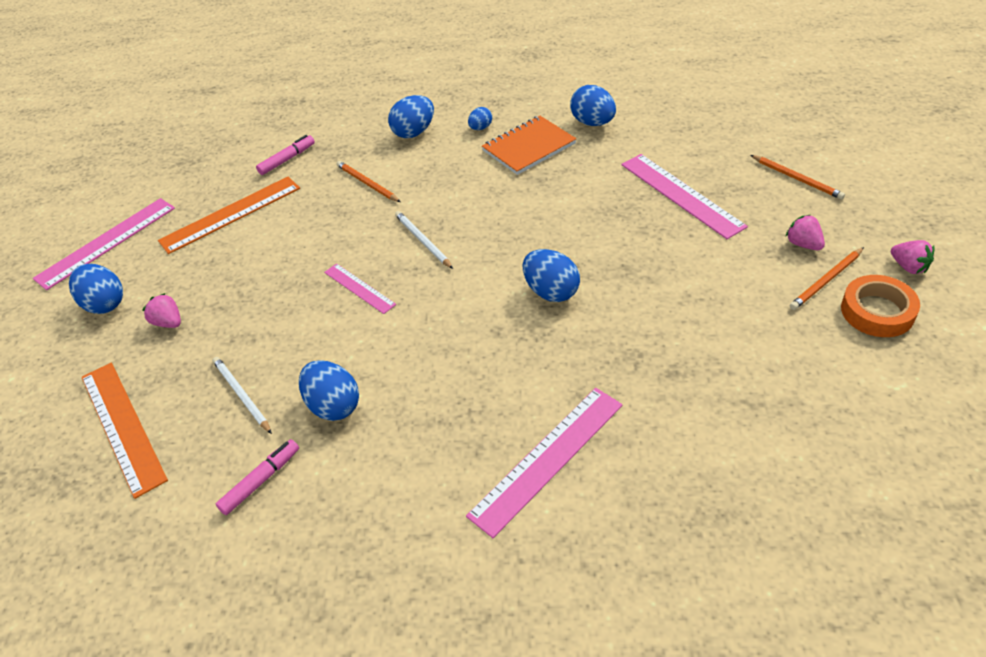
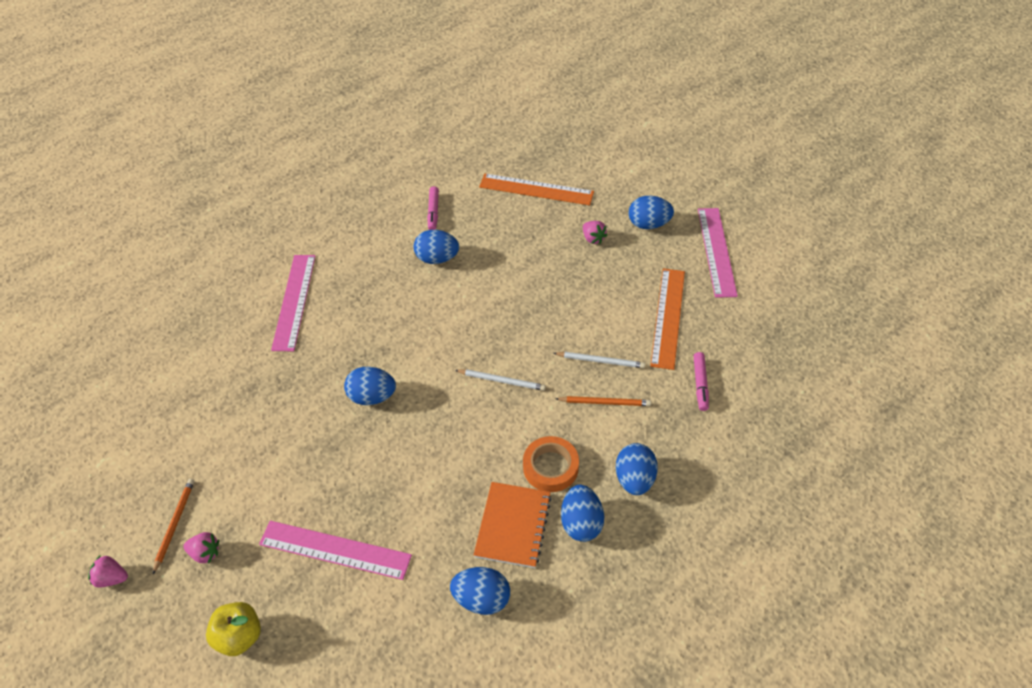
camera: 135 degrees right, 5 degrees up
pink strawberry [142,293,181,328] -> pink strawberry turned 60 degrees clockwise [583,221,607,244]
white pencil [213,357,272,434] -> white pencil moved to [554,352,645,368]
pink ruler [324,264,396,314] -> none
blue egg [468,107,492,130] -> blue egg [561,485,604,542], size x1.77
orange pencil [751,155,845,200] -> yellow apple [206,602,261,656]
orange tape [841,275,920,337] -> orange tape moved to [523,436,579,492]

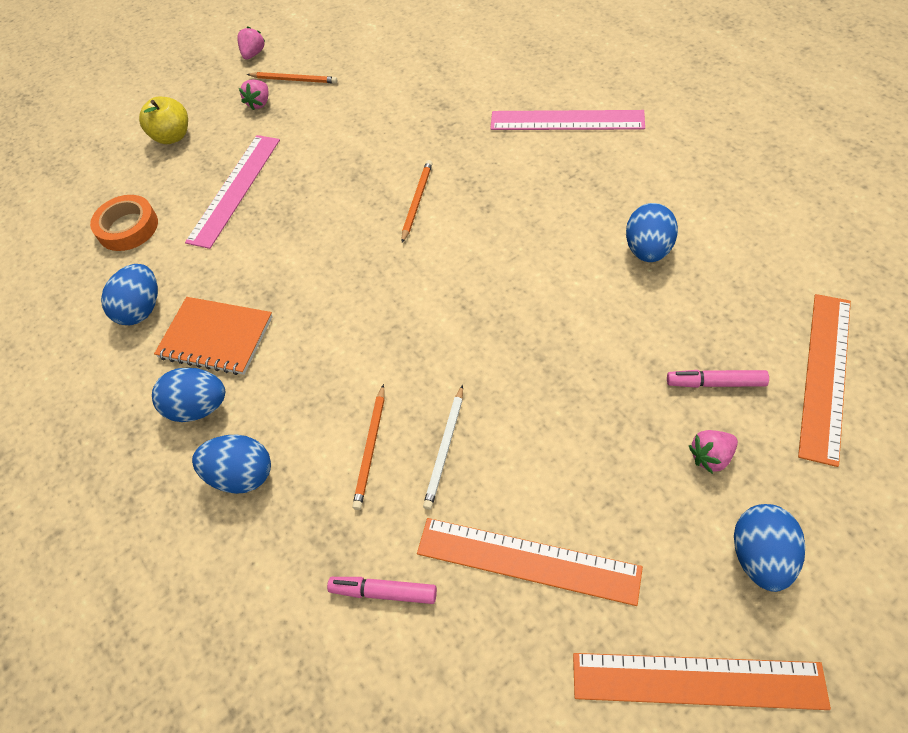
camera: 100 degrees right, 5 degrees up
blue egg [344,367,396,405] -> orange pencil [402,160,433,243]
pink marker [427,186,439,230] -> pink marker moved to [667,370,769,388]
white pencil [455,369,546,391] -> none
orange tape [523,436,579,492] -> orange tape moved to [90,195,158,251]
pink ruler [698,208,738,298] -> orange ruler [573,653,831,710]

